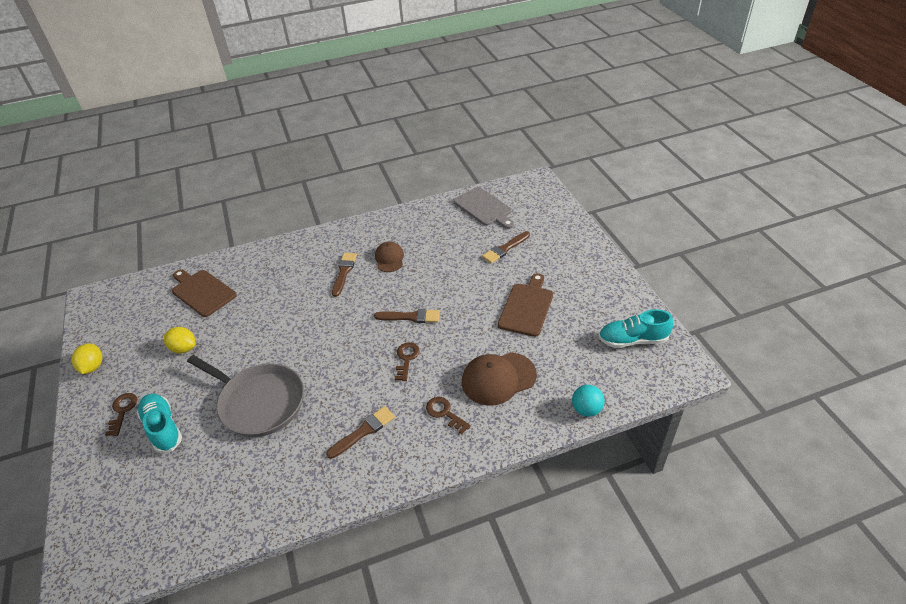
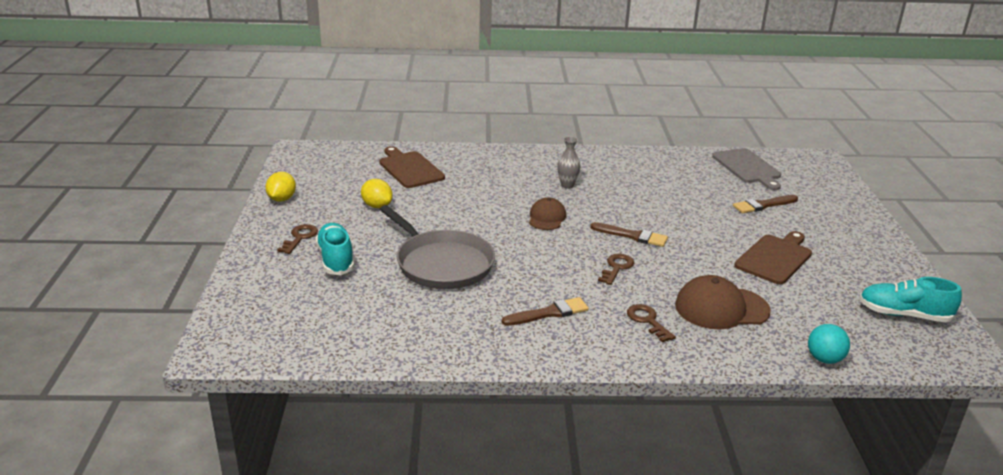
camera: 15 degrees right, 15 degrees down
brown brush [332,253,357,297] -> grey vase [557,137,580,189]
brown cap [375,242,404,272] -> brown cap moved to [529,197,566,230]

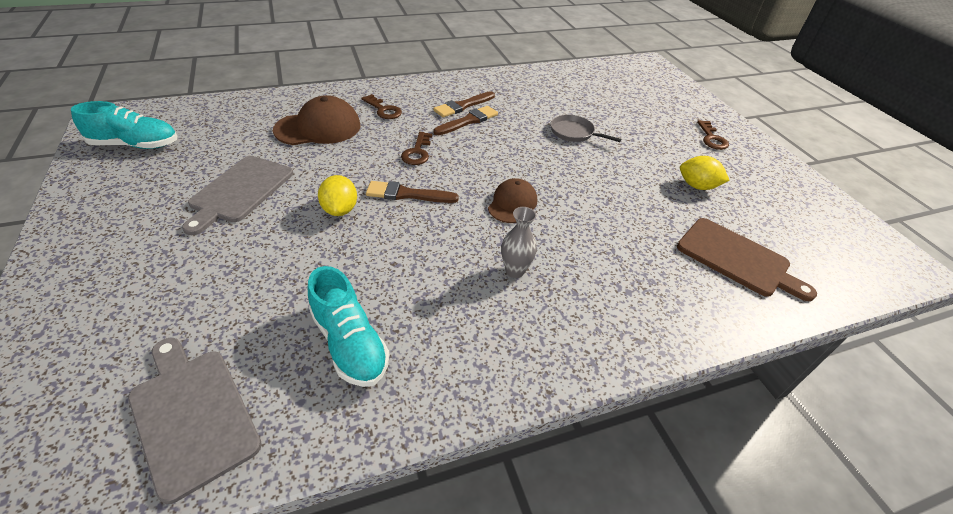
camera: 160 degrees right, 15 degrees up
yellow lemon [265,172,296,202] -> yellow lemon moved to [318,175,357,216]
turquoise shoe [316,223,354,275] -> turquoise shoe moved to [308,266,389,387]
grey pan [379,205,495,289] -> grey pan [550,115,621,142], size x0.50
brown cap [529,197,566,230] -> brown cap turned 150 degrees counterclockwise [488,178,537,223]
brown brush [733,195,798,213] -> brown brush moved to [433,106,498,135]
brown cutting board [734,231,812,284] -> grey cutting board [182,156,293,235]
turquoise ball [808,324,850,364] -> none

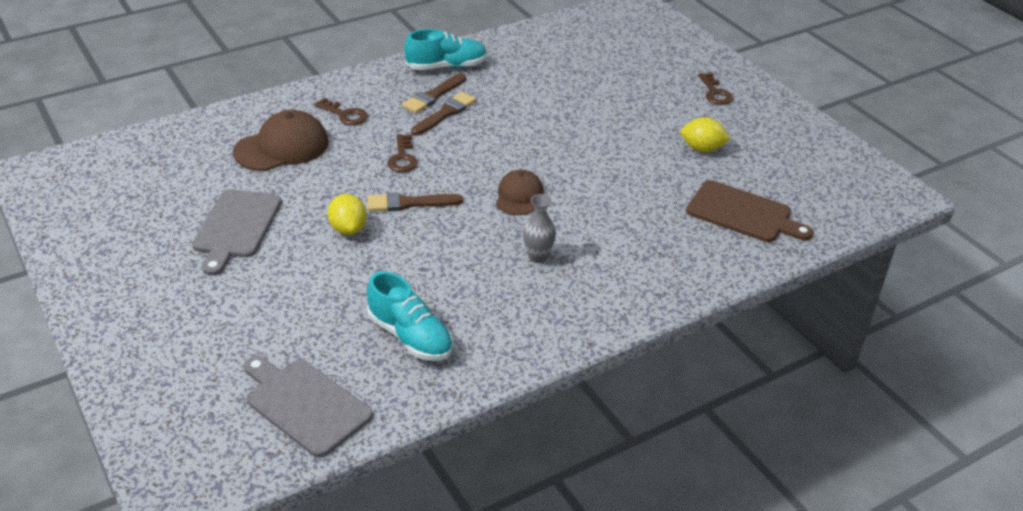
camera: 10 degrees left, 5 degrees down
turquoise shoe [71,101,177,149] -> turquoise shoe moved to [404,29,487,70]
grey pan [550,115,621,142] -> none

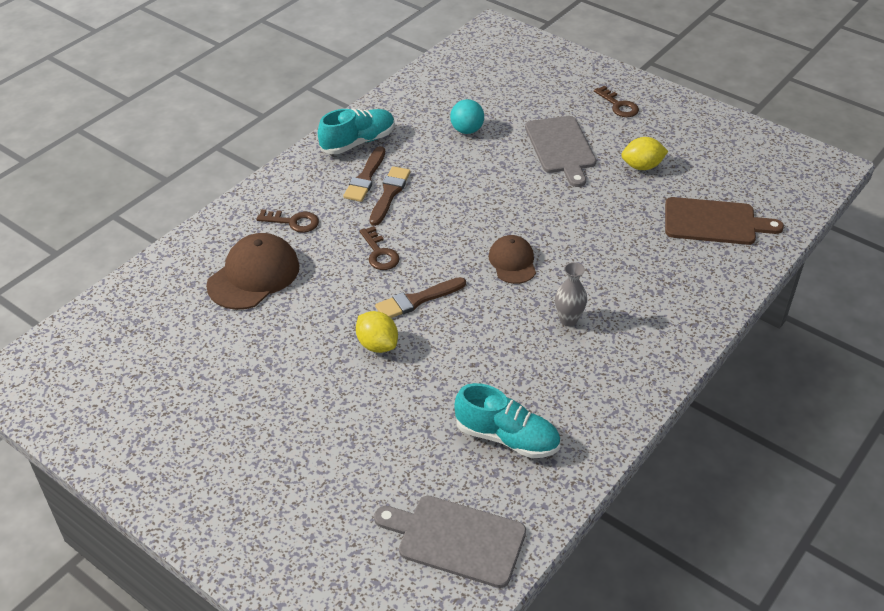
camera: 20 degrees left, 5 degrees up
grey cutting board [192,189,282,276] -> grey cutting board moved to [525,116,596,187]
none -> turquoise ball [450,99,484,134]

